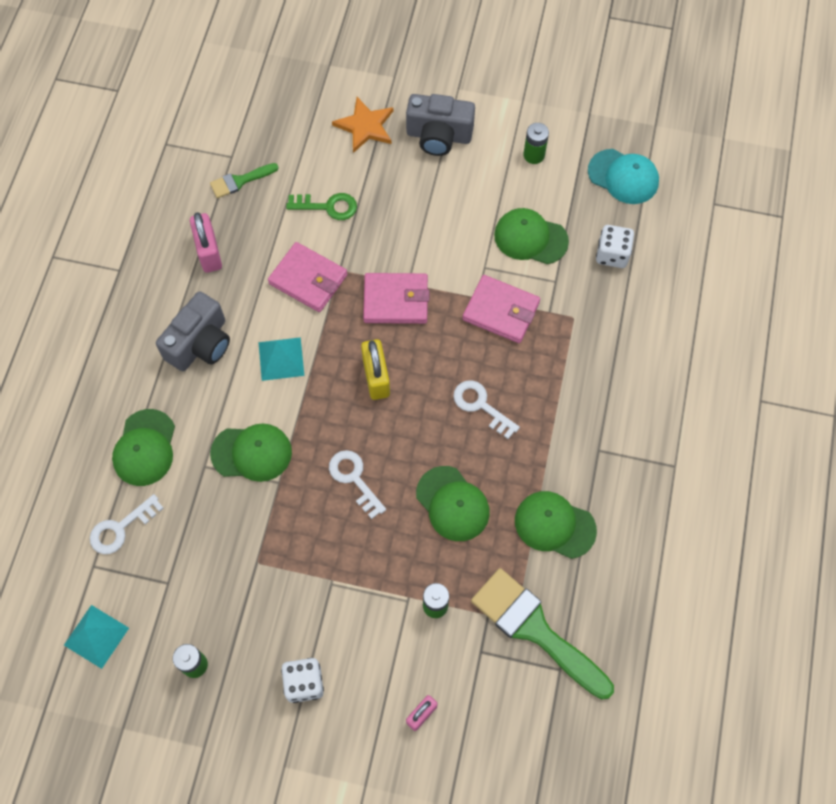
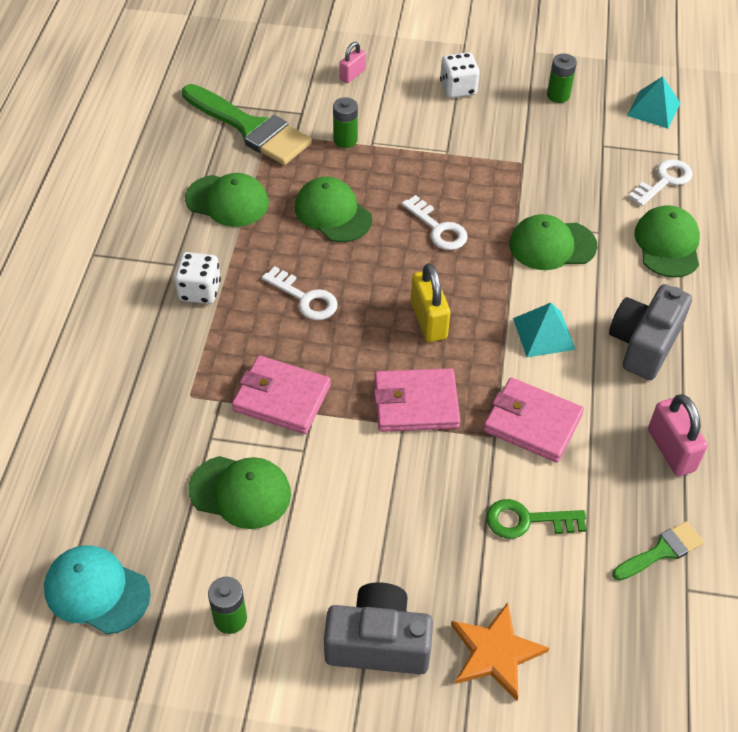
camera: 175 degrees right, 15 degrees down
white dice [596,225,634,268] -> white dice moved to [174,252,221,304]

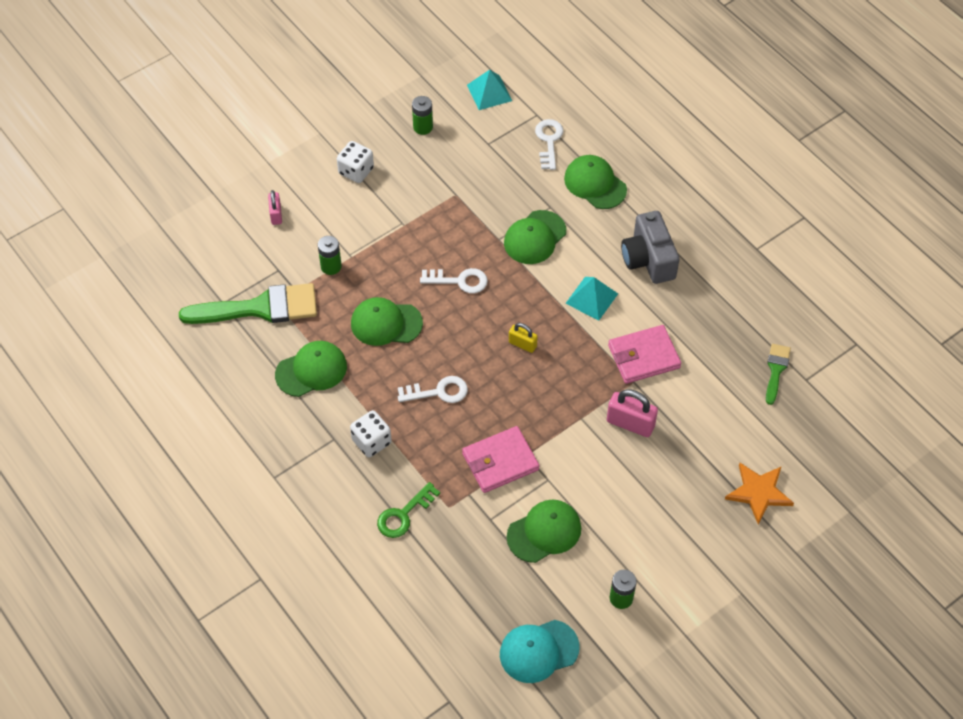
camera: 45 degrees left, 5 degrees up
grey camera [324,582,433,674] -> none
pink wallet [374,368,460,432] -> none
yellow padlock [411,263,450,342] -> yellow padlock [509,323,538,353], size x0.61
green key [486,499,586,539] -> green key moved to [377,482,440,538]
pink padlock [648,394,708,476] -> pink padlock moved to [607,389,658,437]

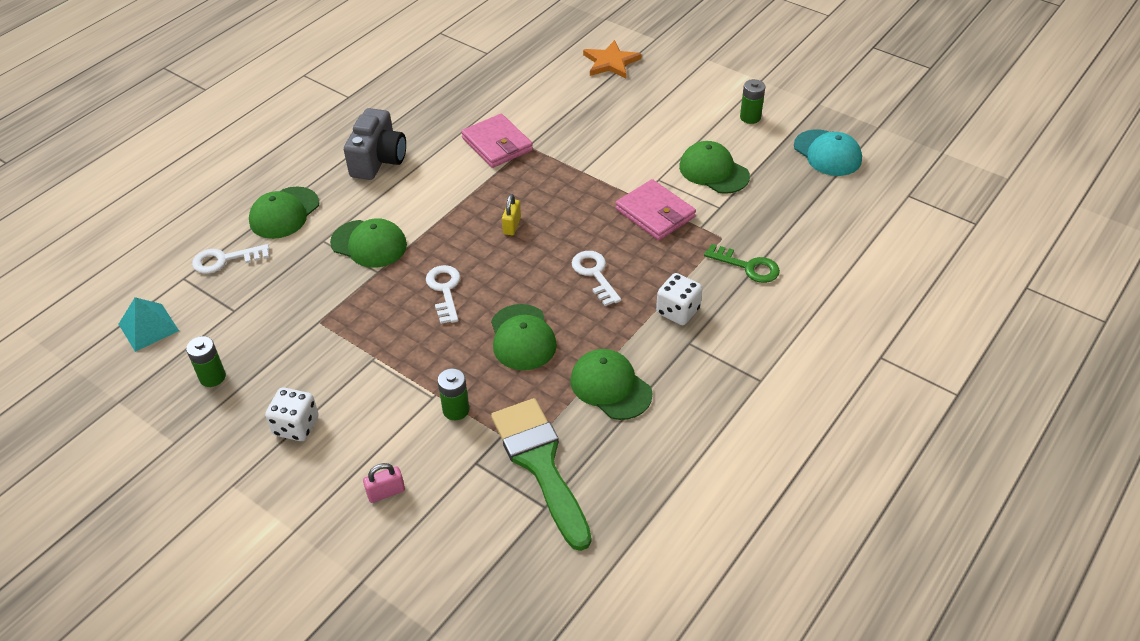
camera: 105 degrees left, 10 degrees down
turquoise pyramid [566,277,618,321] -> none
pink padlock [607,389,658,437] -> none
grey camera [621,211,680,284] -> grey camera turned 45 degrees counterclockwise [344,108,406,180]
green brush [766,344,791,405] -> none

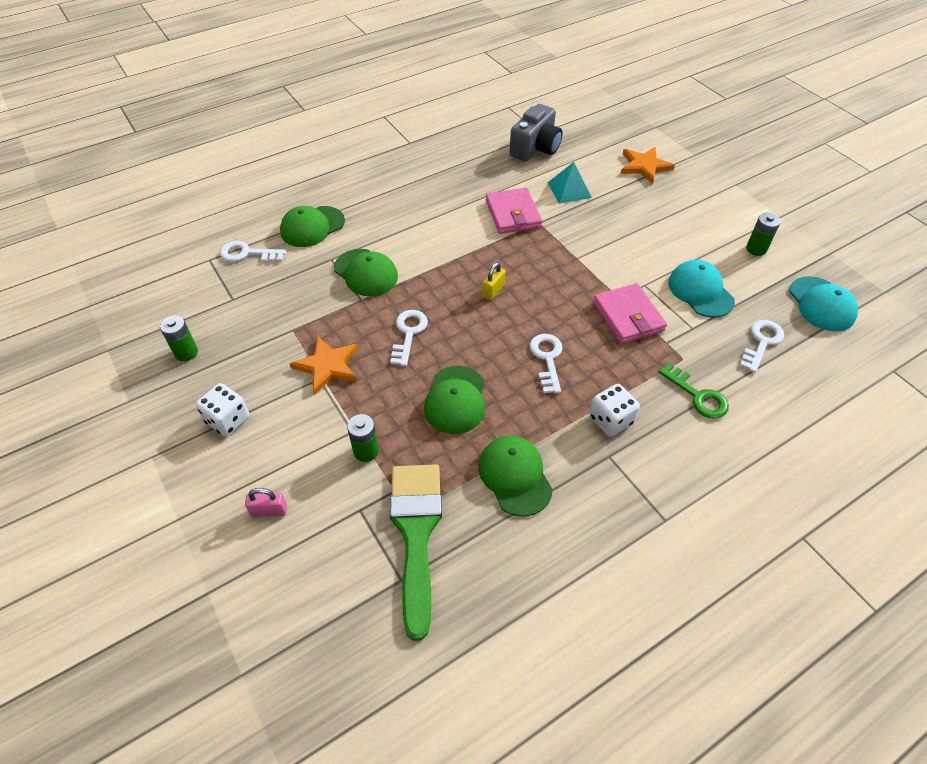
camera: 20 degrees right, 5 degrees up
turquoise pyramid [119,297,179,352] -> turquoise pyramid moved to [548,162,592,204]
grey camera [344,108,406,180] -> grey camera moved to [509,104,563,161]
green cap [679,141,750,194] -> turquoise cap [668,260,735,318]
none -> orange star [290,336,358,395]
none -> white key [739,320,784,373]

